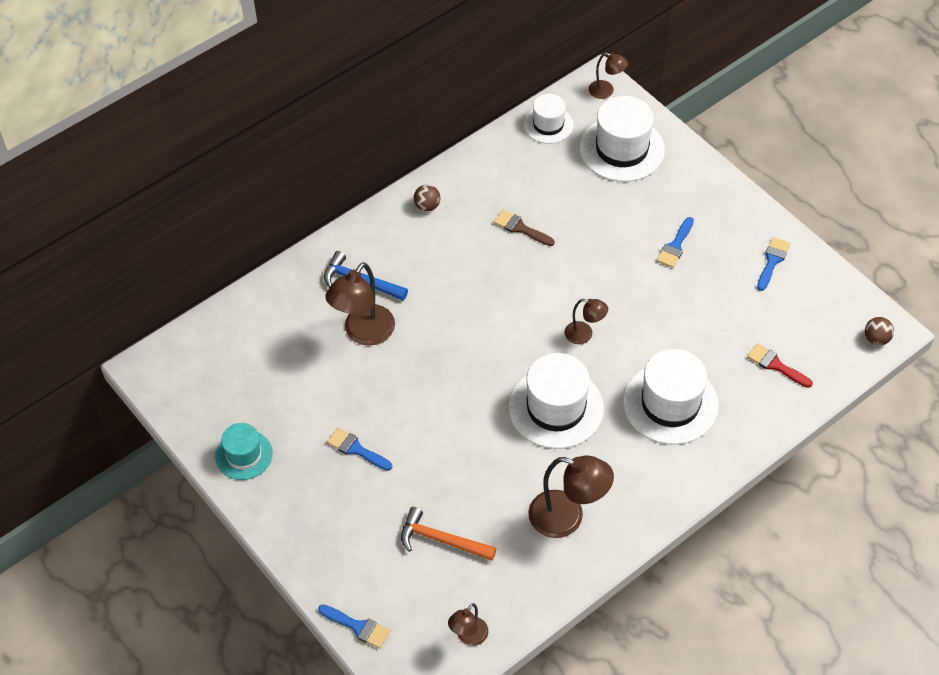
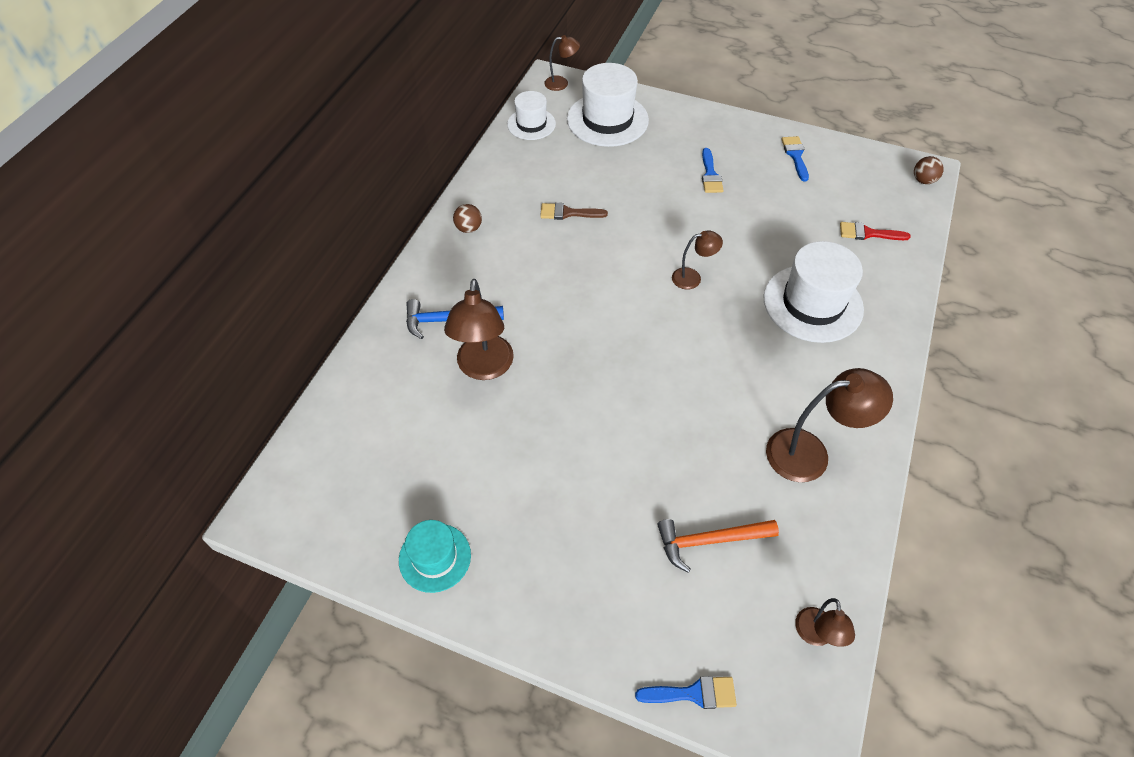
camera: 30 degrees left, 0 degrees up
blue brush [327,427,392,471] -> none
white hat [509,353,604,449] -> none

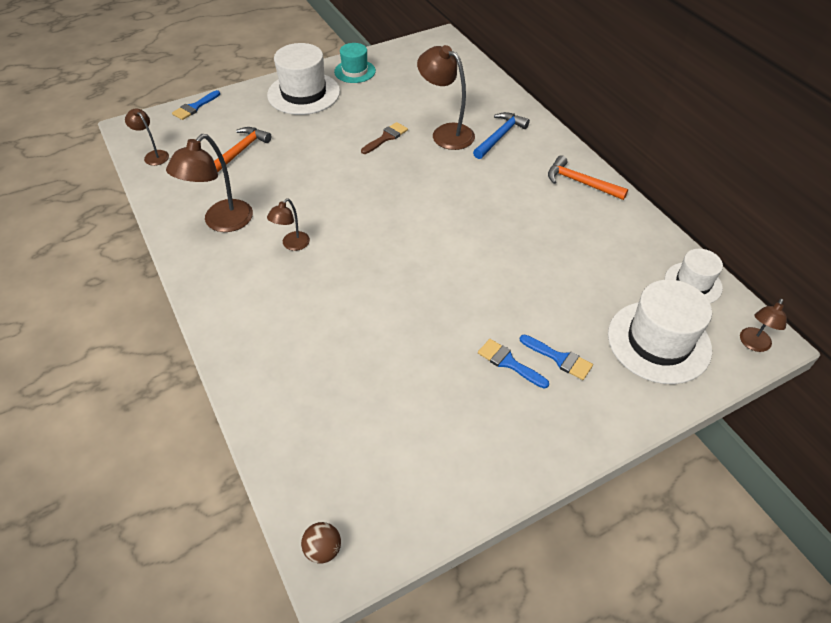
camera: 130 degrees right, 5 degrees down
brown ball [453,204,482,233] -> orange hammer [548,155,628,200]
brown brush [540,203,608,220] -> brown brush moved to [361,122,408,154]
brown lamp [672,230,723,290] -> brown lamp moved to [267,198,310,251]
white hat [763,241,864,343] -> white hat moved to [267,43,340,115]
blue brush [781,136,809,181] -> blue brush moved to [520,335,593,380]
red brush [840,222,911,240] -> none

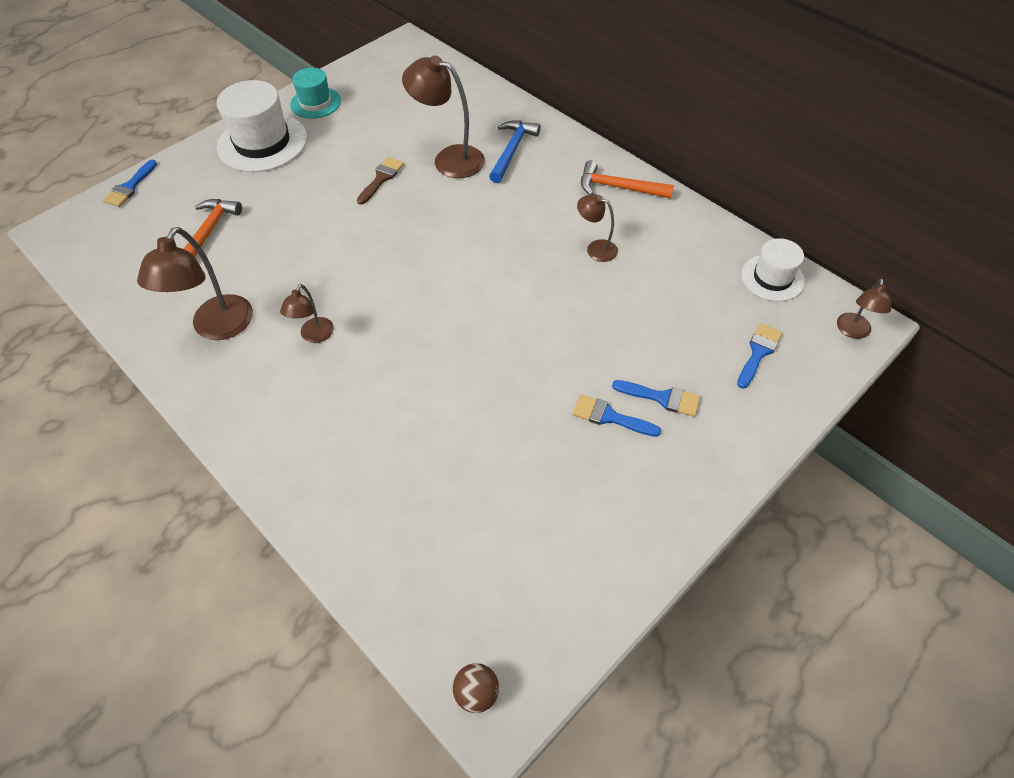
camera: 15 degrees left, 5 degrees up
brown lamp [125,108,169,166] -> brown lamp moved to [577,194,618,262]
white hat [608,279,712,384] -> blue brush [737,323,783,389]

